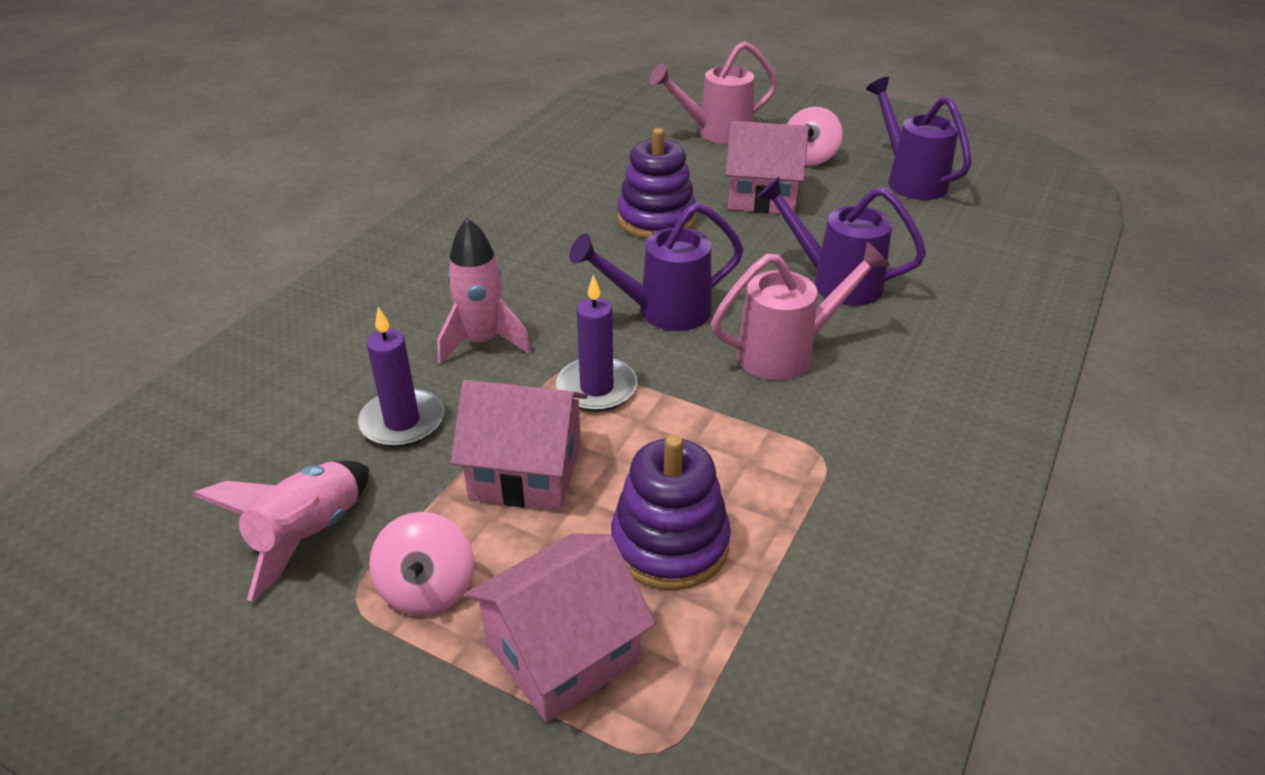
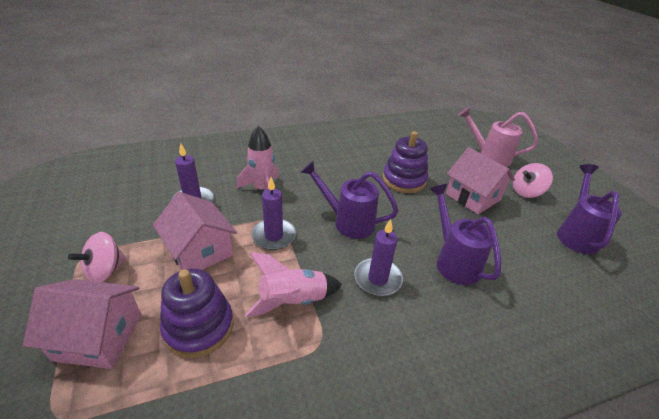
camera: 40 degrees right, 0 degrees up
pink rocket [192,461,369,601] -> pink rocket moved to [245,252,342,317]
pink watering can [711,242,890,380] -> purple candle [354,219,403,296]

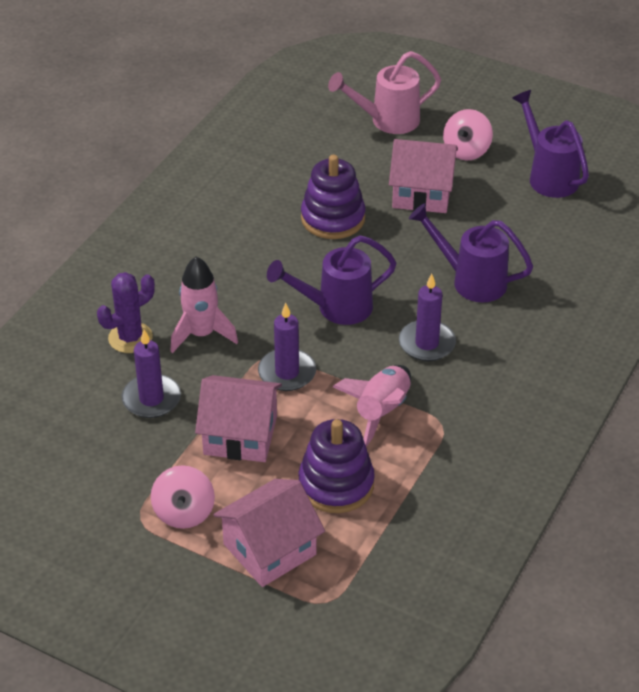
camera: 40 degrees left, 5 degrees up
none -> purple cactus [97,272,155,353]

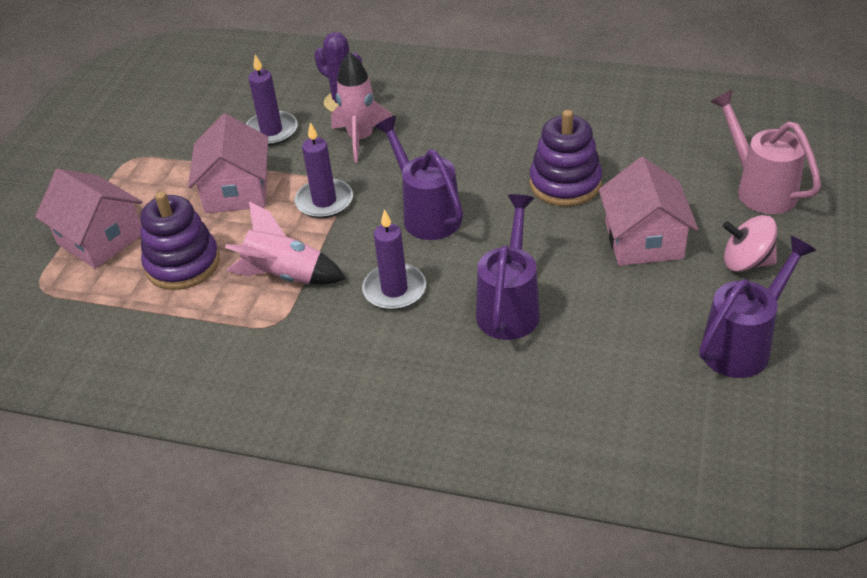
camera: 80 degrees right, 0 degrees up
pink spinning top [151,465,215,529] -> none

